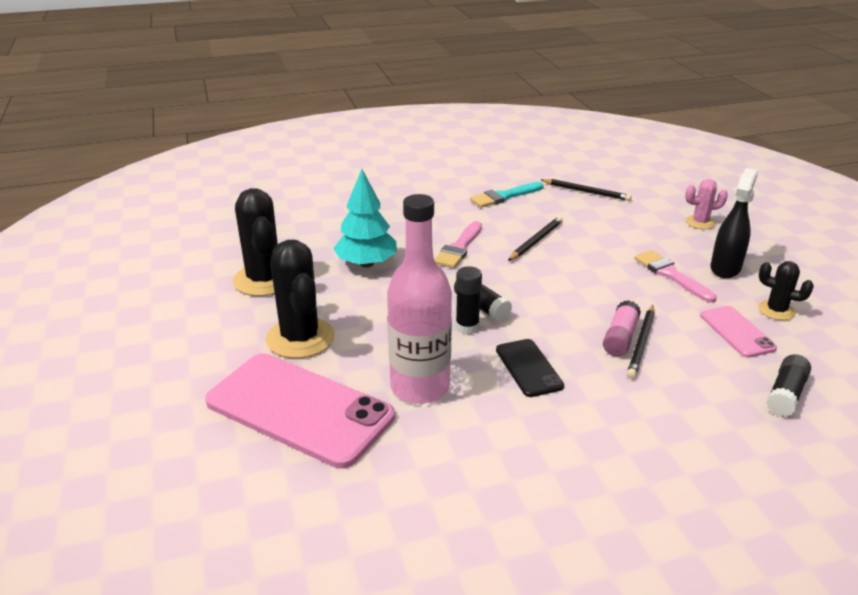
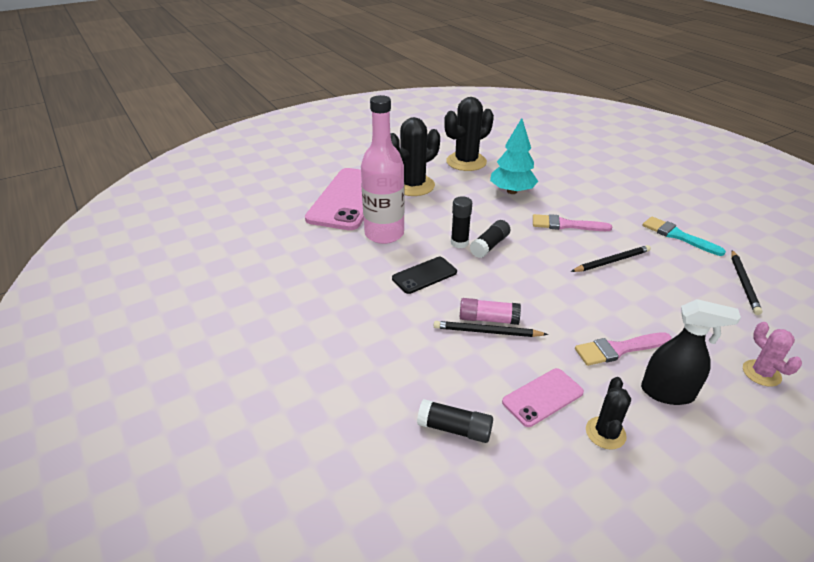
camera: 75 degrees right, 5 degrees up
black pencil [508,216,563,261] -> black pencil turned 45 degrees counterclockwise [571,245,651,272]
pink brush [635,250,717,303] -> pink brush turned 150 degrees counterclockwise [575,333,672,366]

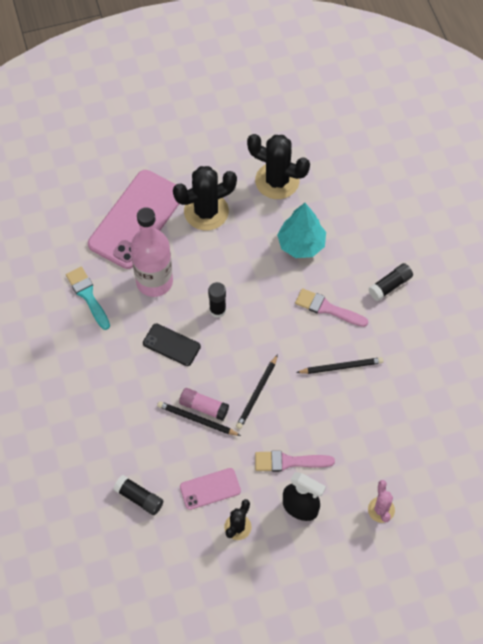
camera: 15 degrees right, 25 degrees up
black phone [392,257,457,294] -> black phone turned 45 degrees clockwise [143,323,201,366]
black cactus [444,97,494,171] -> black cactus turned 45 degrees clockwise [247,134,310,199]
black glue stick [470,220,511,258] -> black glue stick moved to [368,263,413,301]
turquoise brush [642,216,726,256] -> turquoise brush moved to [66,267,110,330]
black pencil [731,250,762,315] -> black pencil moved to [236,354,278,429]

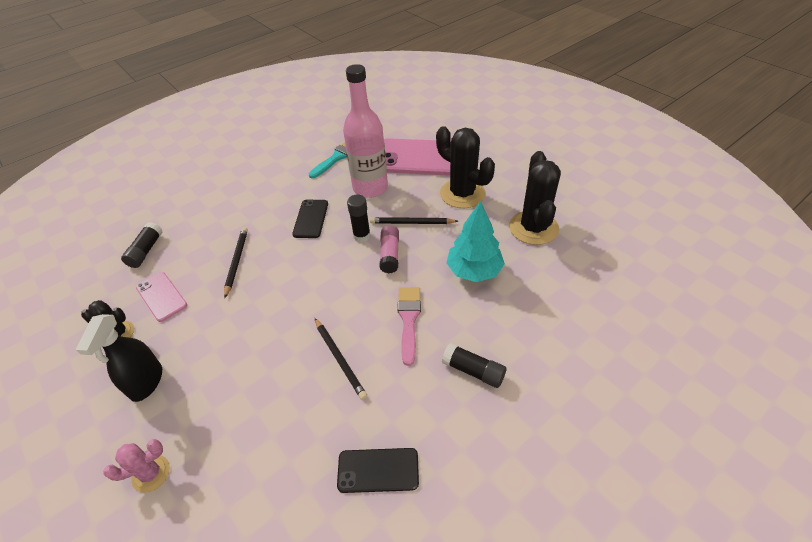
camera: 70 degrees right, 15 degrees down
pink glue stick [179,388,229,421] -> pink glue stick moved to [379,225,399,274]
black pencil [236,354,278,429] -> black pencil moved to [370,217,458,224]
pink brush [255,451,335,472] -> none
none -> black phone [337,448,419,493]

